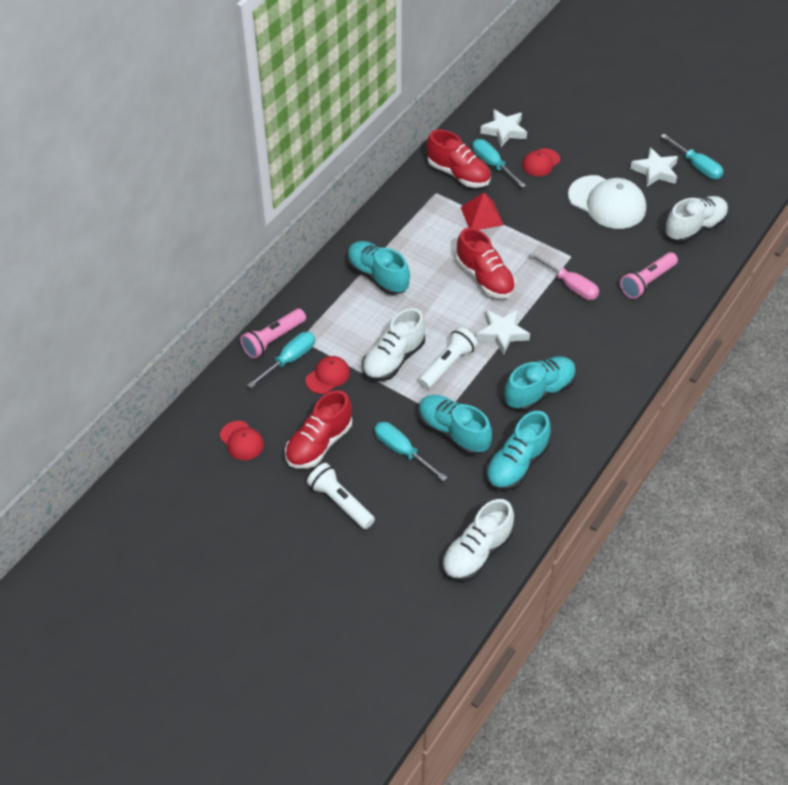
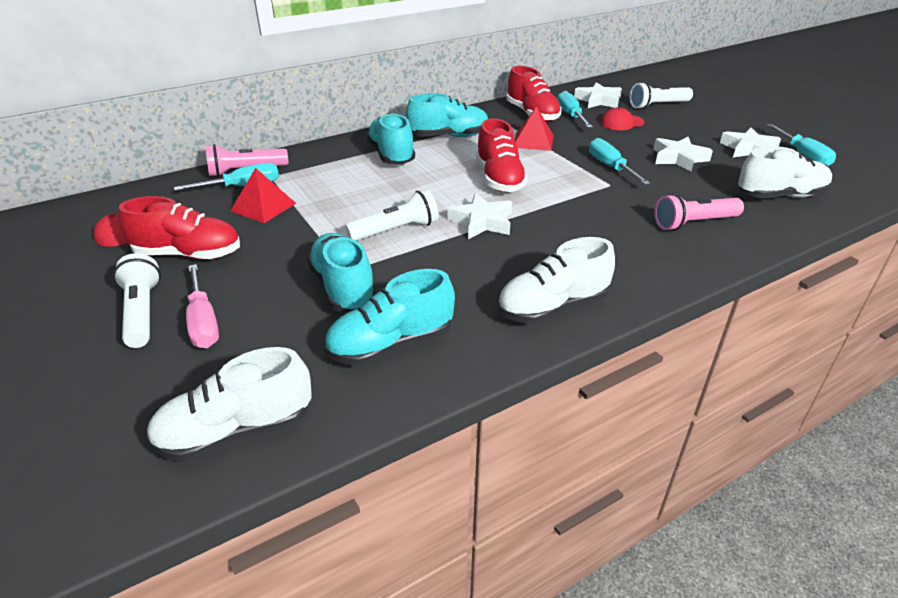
camera: 25 degrees right, 15 degrees down
red shoe [285,390,352,469] -> red shoe turned 150 degrees counterclockwise [118,196,240,260]
red cap [306,356,350,394] -> red pyramid [231,168,296,223]
white shoe [362,308,426,381] -> white shoe moved to [497,237,615,324]
turquoise screwdriver [374,422,447,481] -> turquoise screwdriver moved to [589,138,650,185]
turquoise shoe [505,356,576,411] -> turquoise shoe moved to [406,93,488,137]
pink screwdriver [529,252,599,300] -> pink screwdriver moved to [186,264,219,348]
white cap [568,175,646,229] -> white star [654,137,713,172]
none -> white flashlight [630,82,693,109]

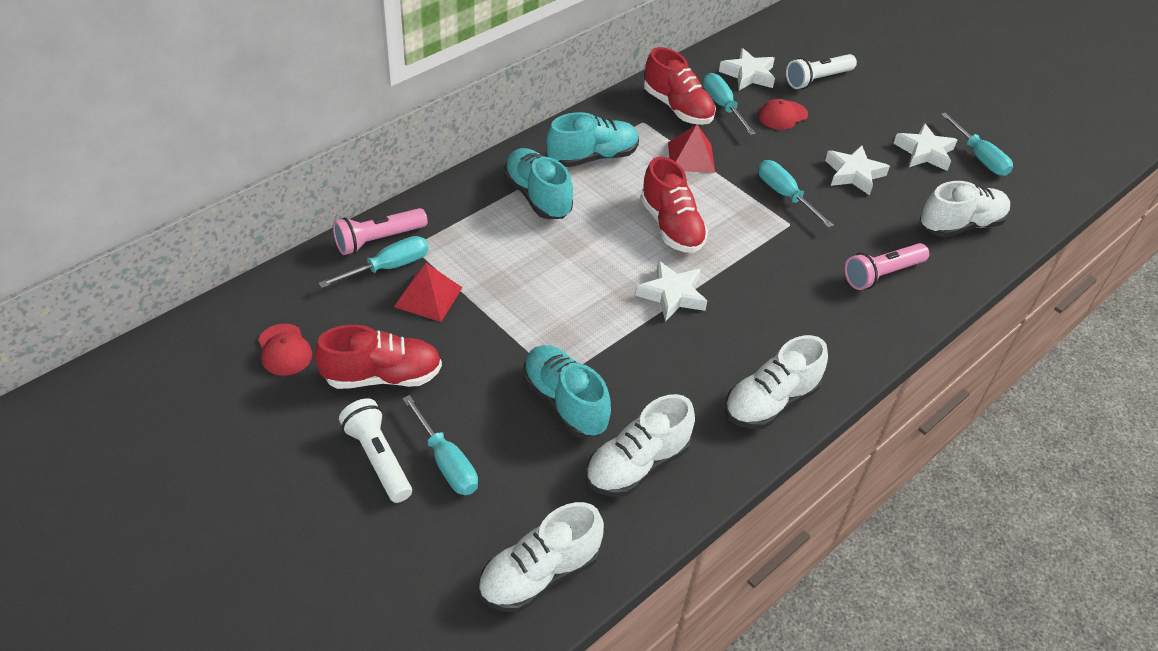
camera: 15 degrees left, 10 degrees up
pink screwdriver [186,264,219,348] -> turquoise screwdriver [402,395,478,495]
turquoise shoe [324,269,455,366] -> white shoe [585,394,695,497]
white flashlight [345,189,439,241] -> none

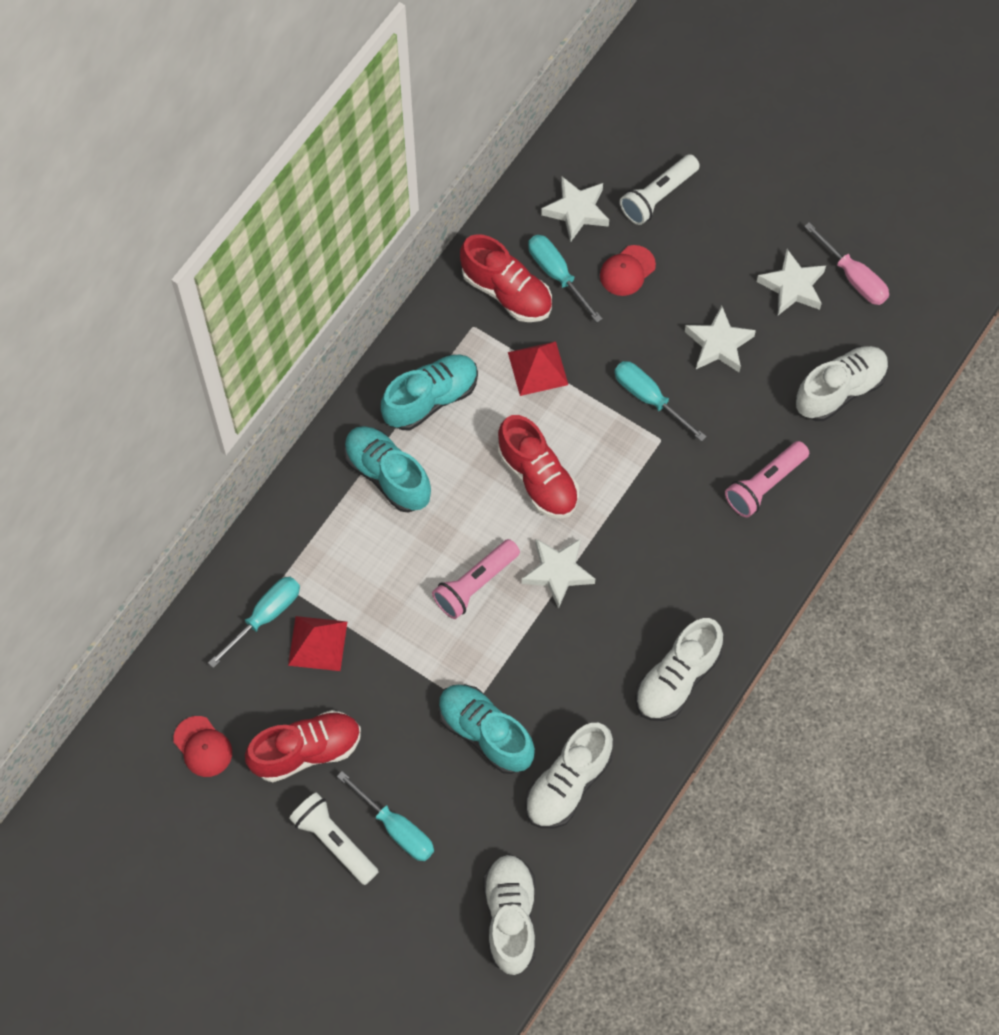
camera: 10 degrees left, 20 degrees up
pink flashlight [333,208,428,255] -> pink flashlight moved to [432,539,520,619]
white shoe [478,502,604,612] -> white shoe turned 135 degrees clockwise [483,854,535,975]
turquoise screwdriver [941,113,1013,176] -> pink screwdriver [804,222,889,305]

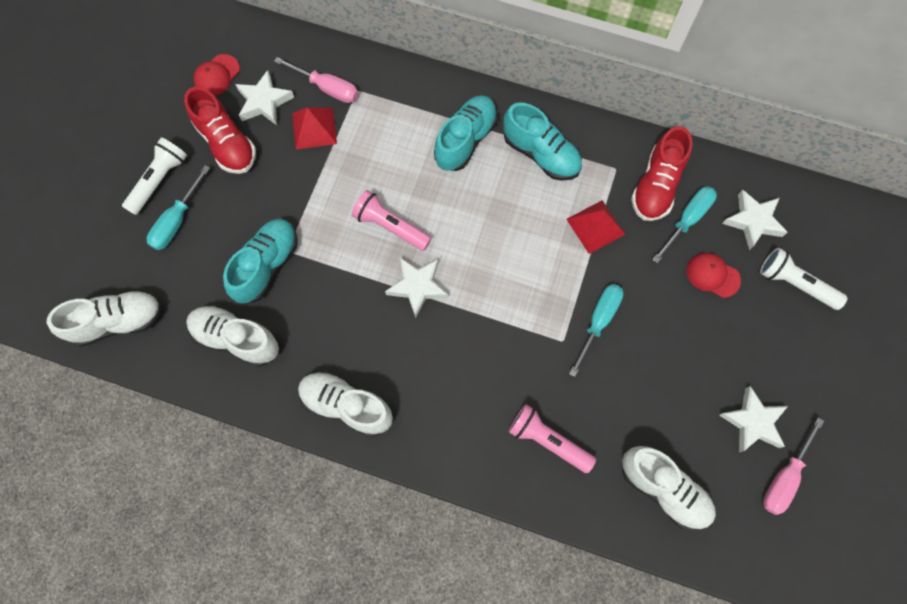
camera: 75 degrees right, 5 degrees up
turquoise screwdriver [208,577,300,668] -> pink screwdriver [274,57,358,103]
red shoe [498,415,579,519] -> none
white star [685,306,756,372] -> white star moved to [235,70,294,125]

